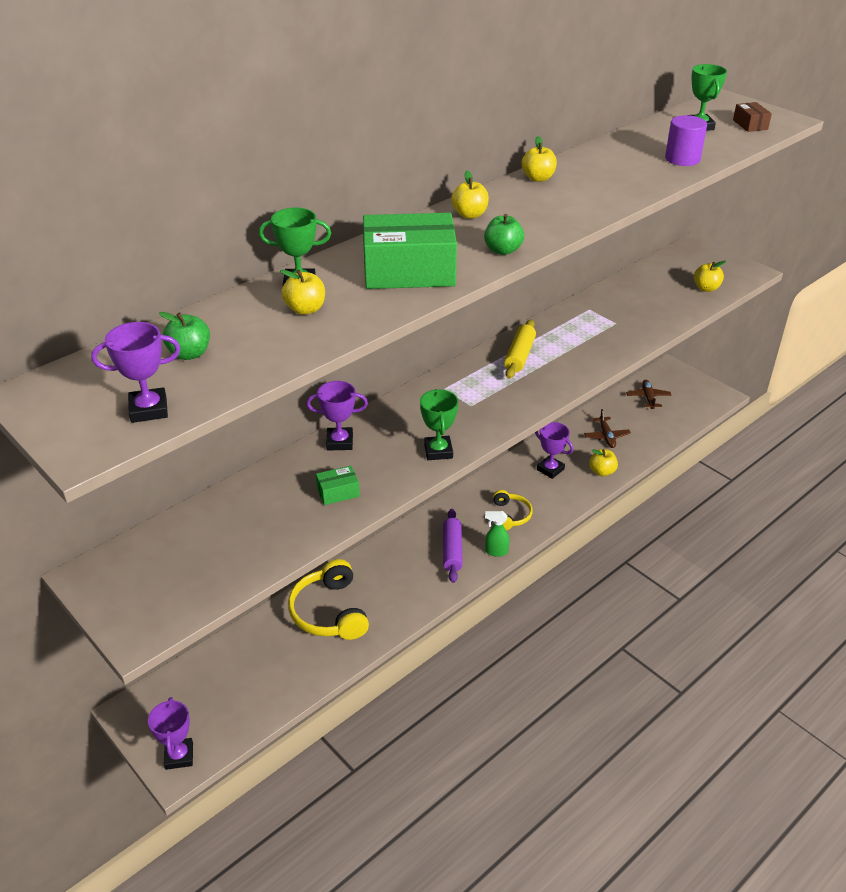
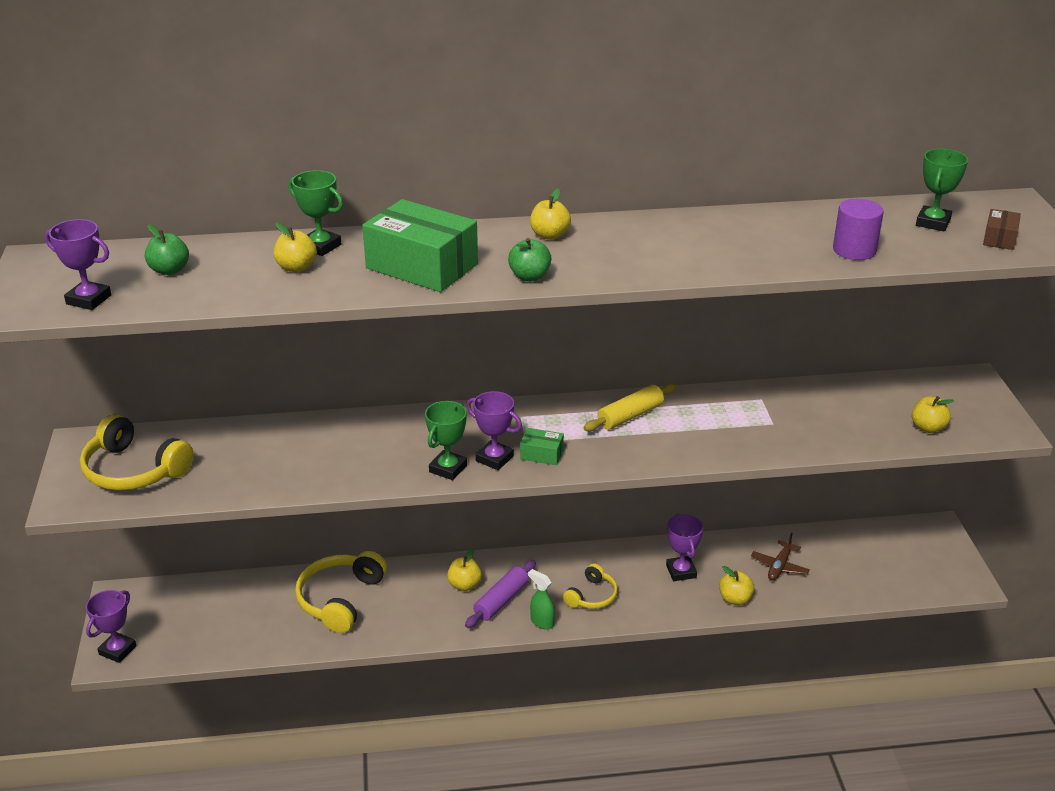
camera: 35 degrees right, 5 degrees down
purple trophy [307,381,368,451] -> purple trophy moved to [467,391,522,470]
green box [316,466,360,505] -> green box moved to [520,428,564,465]
yellow apple [522,136,557,182] -> yellow apple moved to [447,548,482,591]
brown plane [626,380,672,409] -> none
none -> yellow headphones [80,414,194,491]

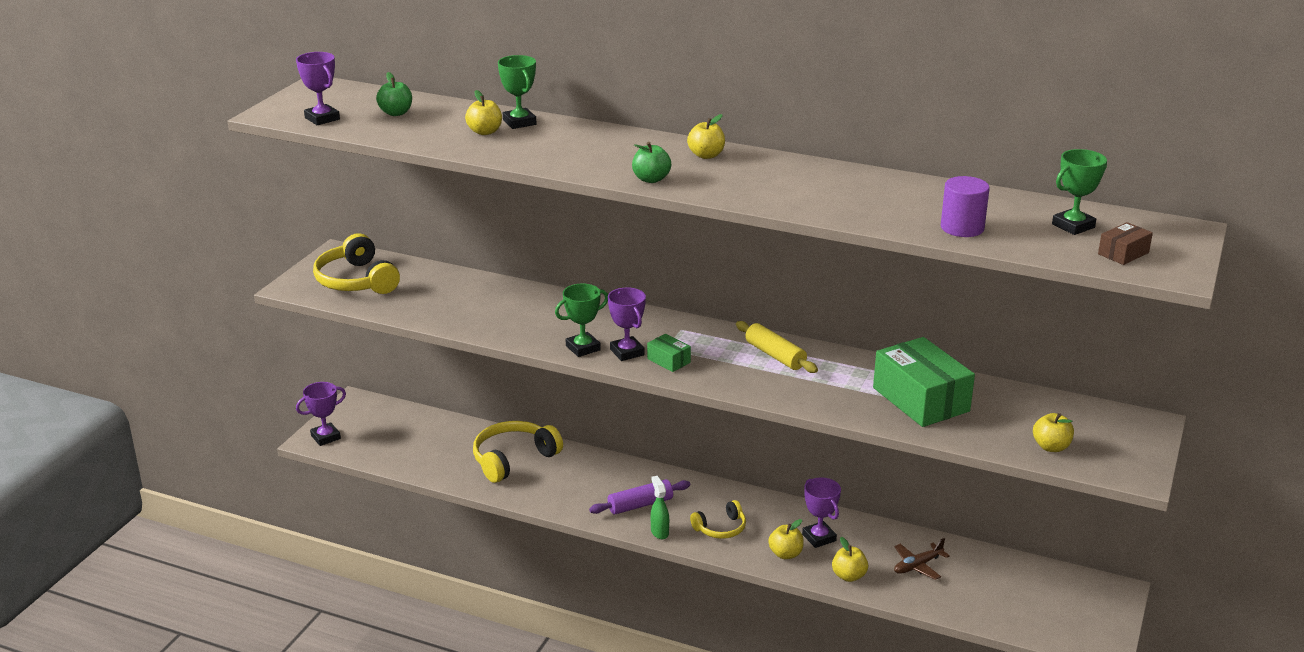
camera: 30 degrees right, 5 degrees down
green box [362,199,478,292] -> green box moved to [873,337,975,427]
yellow apple [447,548,482,591] -> yellow apple moved to [768,519,804,559]
yellow rolling pin [583,383,676,432] -> yellow rolling pin turned 60 degrees clockwise [736,321,818,373]
purple trophy [666,514,704,581] -> purple trophy turned 45 degrees counterclockwise [802,477,841,548]

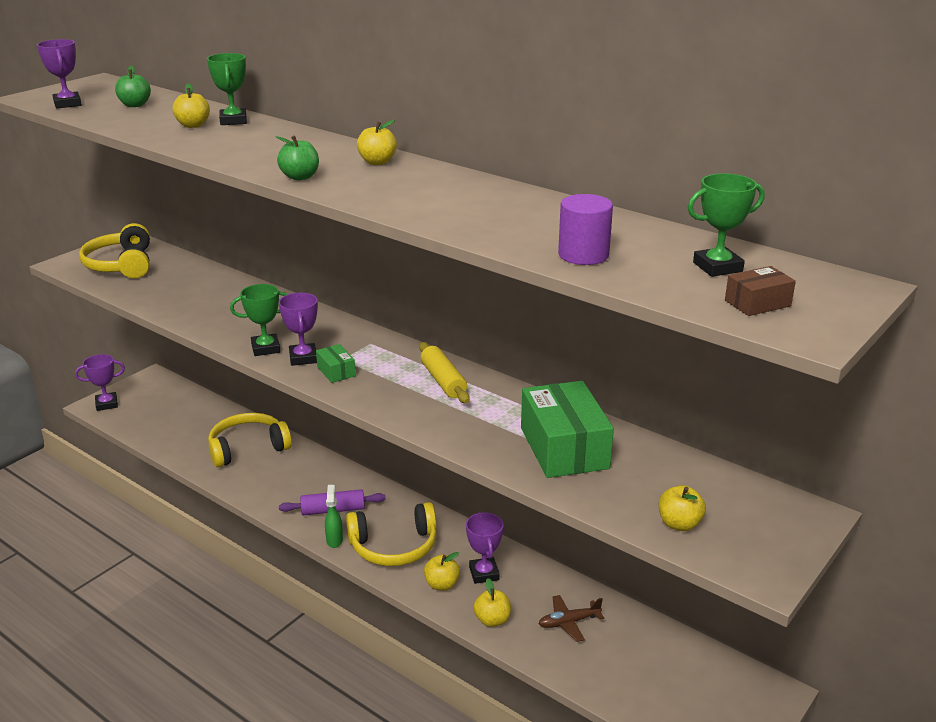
camera: 15 degrees right, 0 degrees up
yellow headphones [690,500,746,539] -> yellow headphones [346,502,437,566], size x1.72

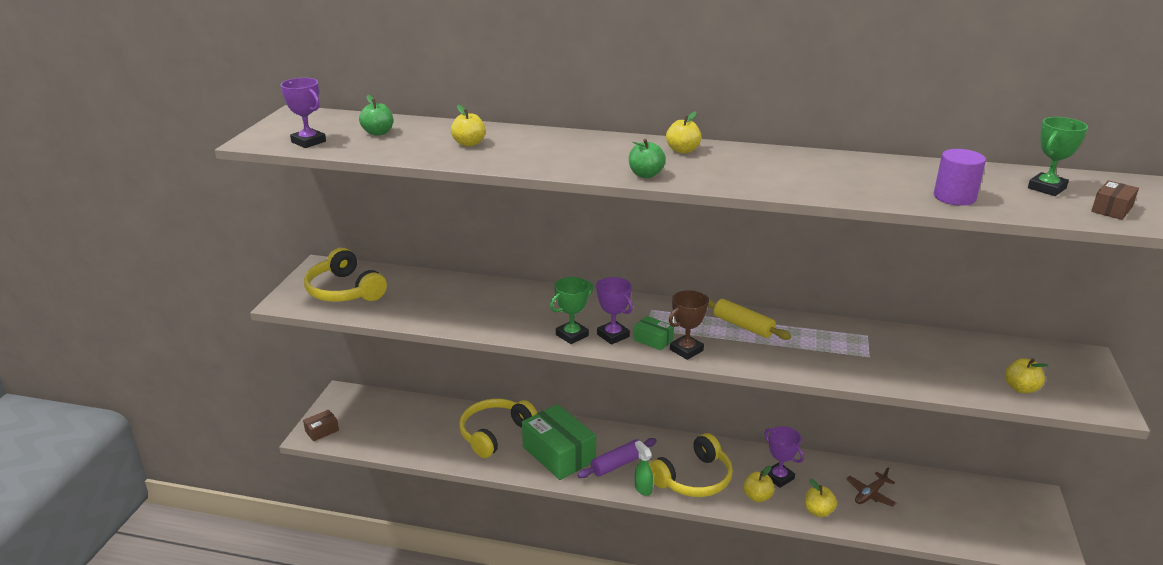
camera: 25 degrees left, 0 degrees up
purple trophy [75,354,125,411] -> brown box [303,410,339,441]
green trophy [207,53,247,125] -> none
green box [521,381,614,478] -> green box moved to [522,404,596,480]
none -> brown trophy [669,290,709,360]

